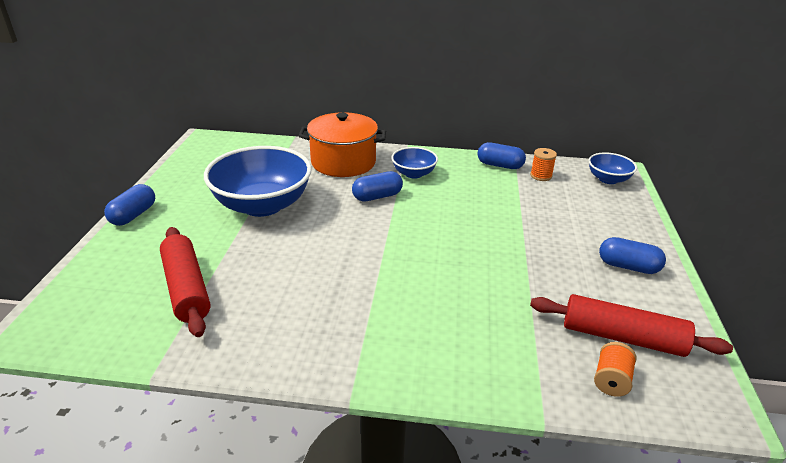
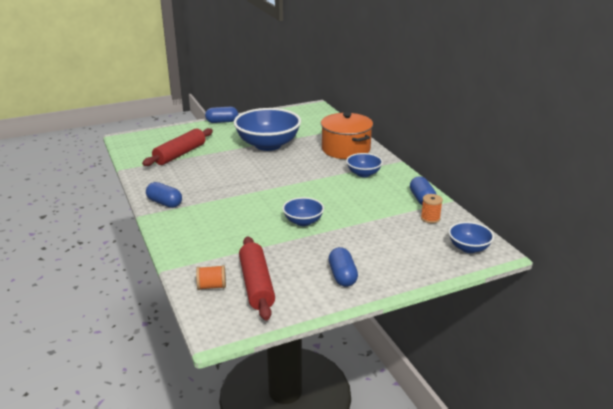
camera: 60 degrees right, 5 degrees down
blue capsule [352,171,403,202] -> blue capsule moved to [146,182,182,208]
none -> blue bowl [282,197,324,226]

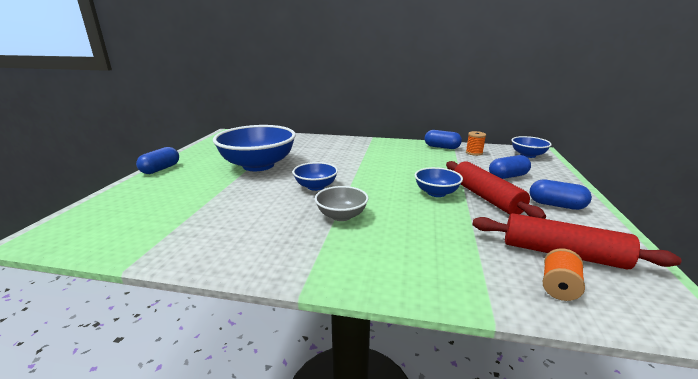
camera: 55 degrees left, 5 degrees down
red rolling pin [142,128,213,166] -> red rolling pin moved to [446,161,546,219]
blue capsule [146,182,182,208] -> blue capsule moved to [489,155,531,179]
orange pot [321,112,373,159] -> none
blue bowl [346,153,383,177] -> blue bowl moved to [293,162,338,191]
none -> grey bowl [315,186,369,221]

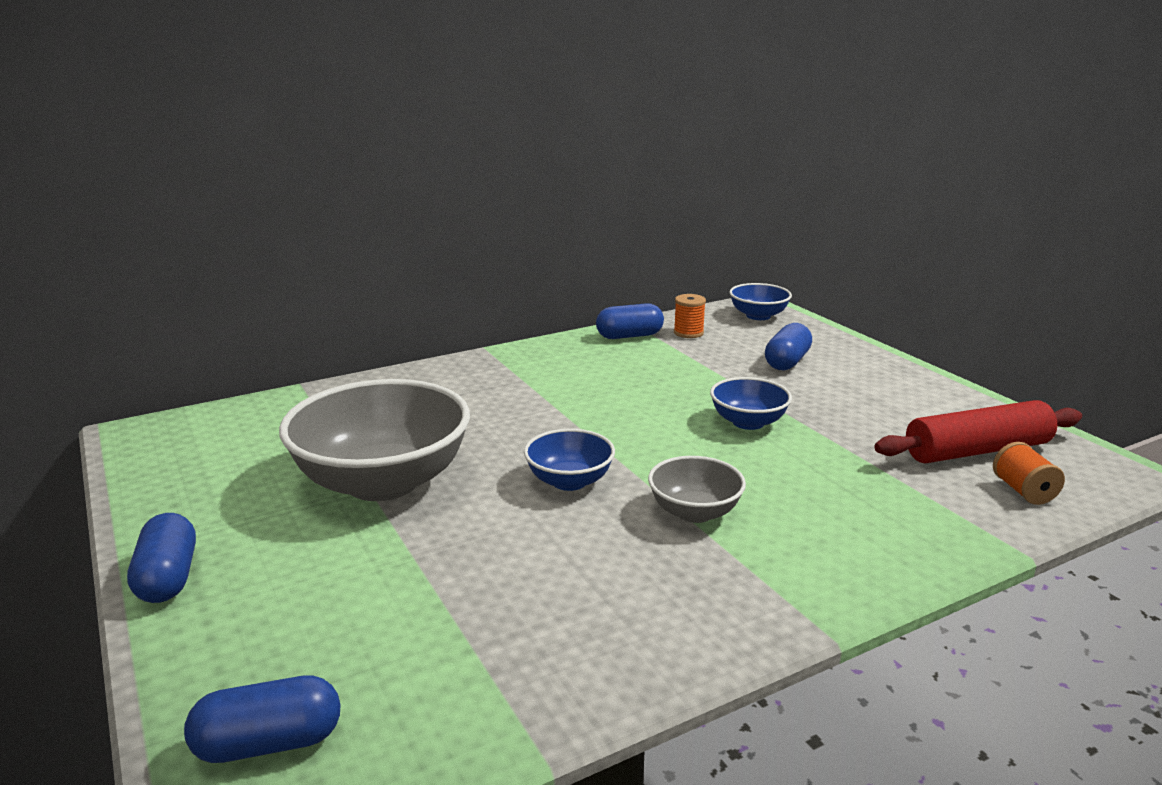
camera: 40 degrees left, 0 degrees up
blue bowl [213,125,296,171] -> grey bowl [279,379,470,501]
red rolling pin [446,161,546,219] -> none
blue capsule [530,180,592,210] -> blue capsule moved to [184,675,341,763]

